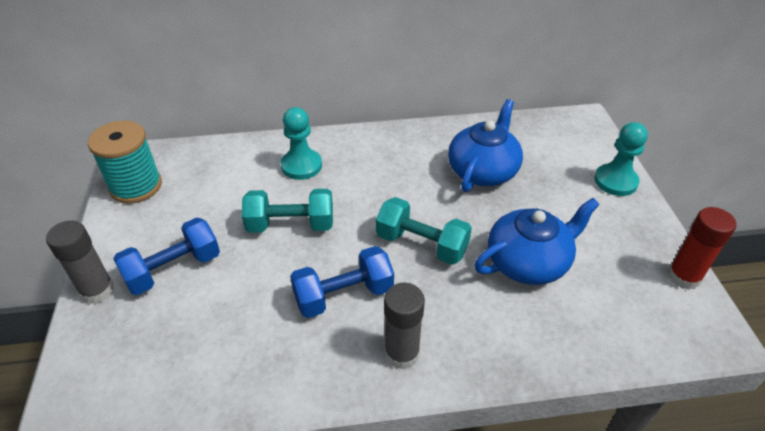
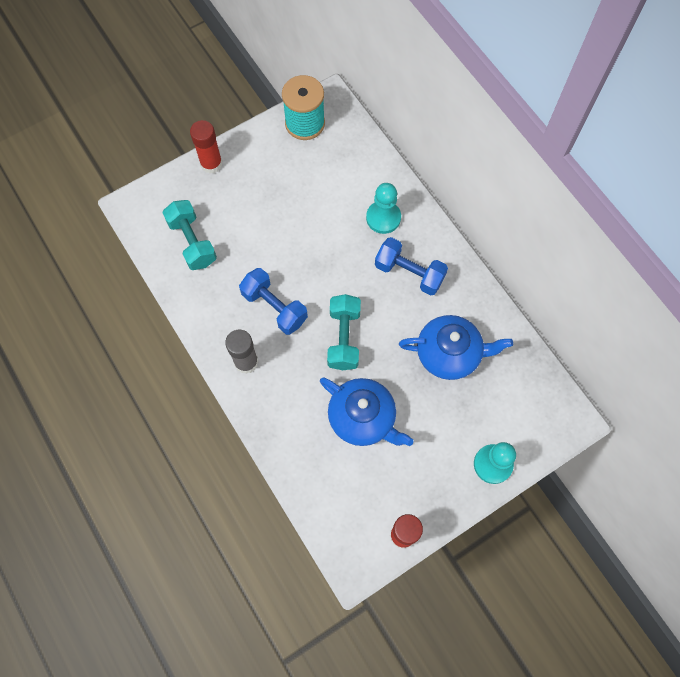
camera: 65 degrees right, 25 degrees up
grey glue stick [46,221,114,304] -> red glue stick [190,120,222,173]
blue dumbbell [113,217,220,295] -> blue dumbbell moved to [375,237,448,295]
turquoise dumbbell [242,189,333,233] -> turquoise dumbbell moved to [162,200,217,270]

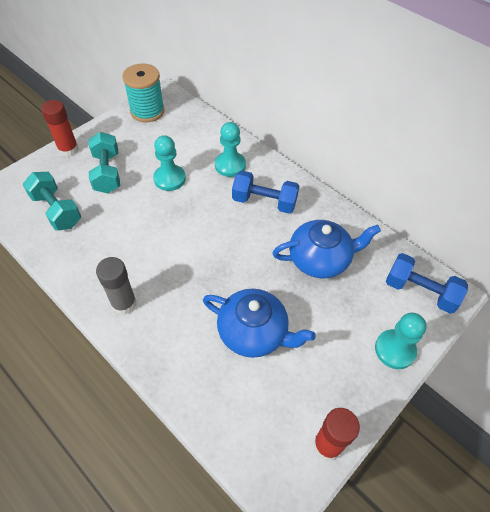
camera: 15 degrees left, 15 degrees down
blue dumbbell [239,268,308,335] -> blue dumbbell moved to [386,253,468,314]
turquoise dumbbell [327,294,361,370] -> turquoise dumbbell moved to [89,132,120,193]
none -> turquoise pawn [153,135,186,191]

